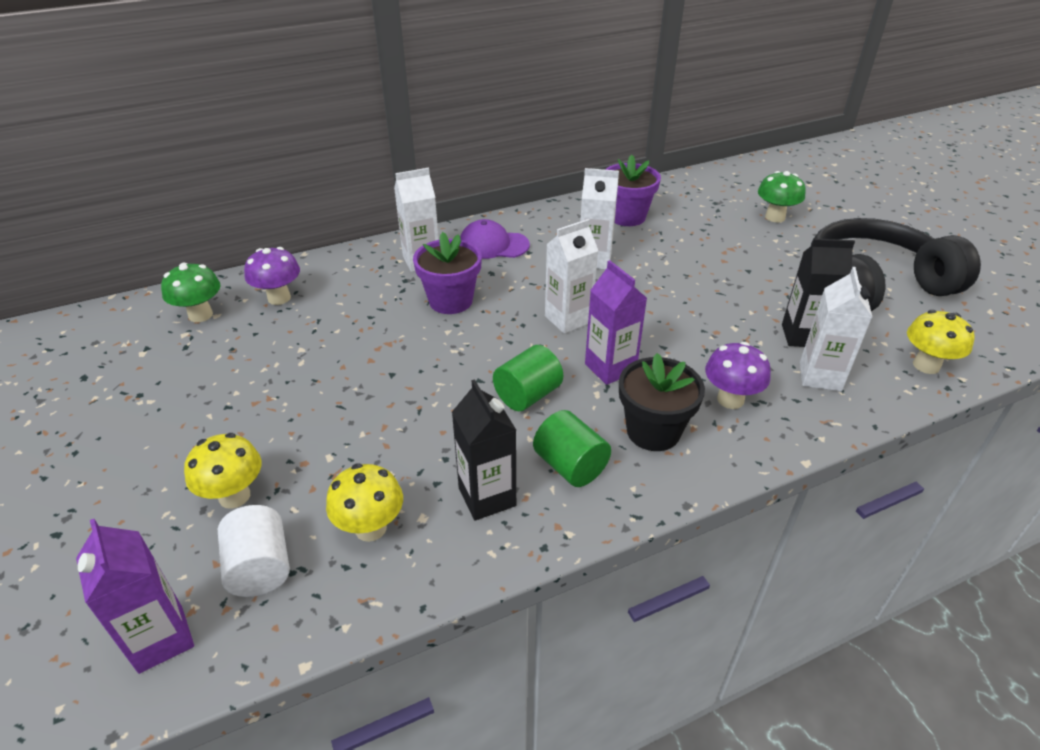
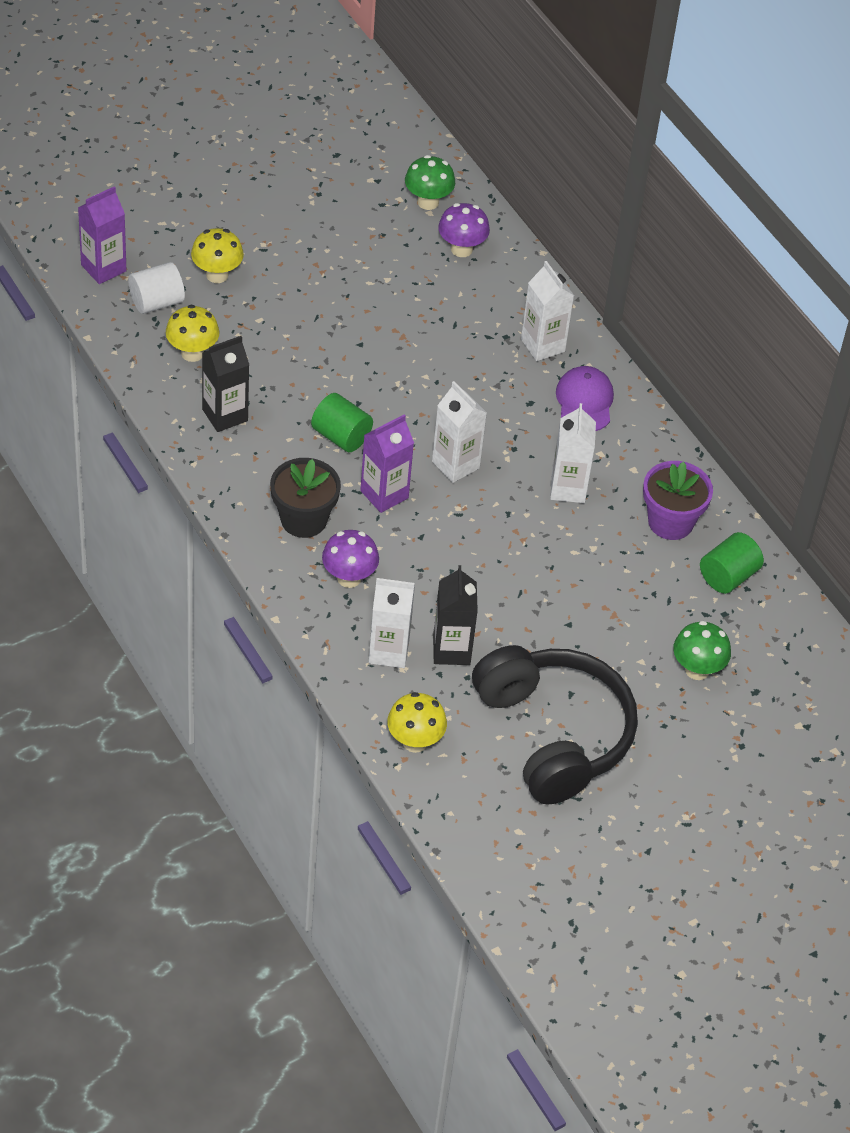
camera: 80 degrees right, 10 degrees up
purple flower pot [413,232,482,314] -> none
green cylinder [533,410,611,487] -> green cylinder moved to [700,532,764,594]

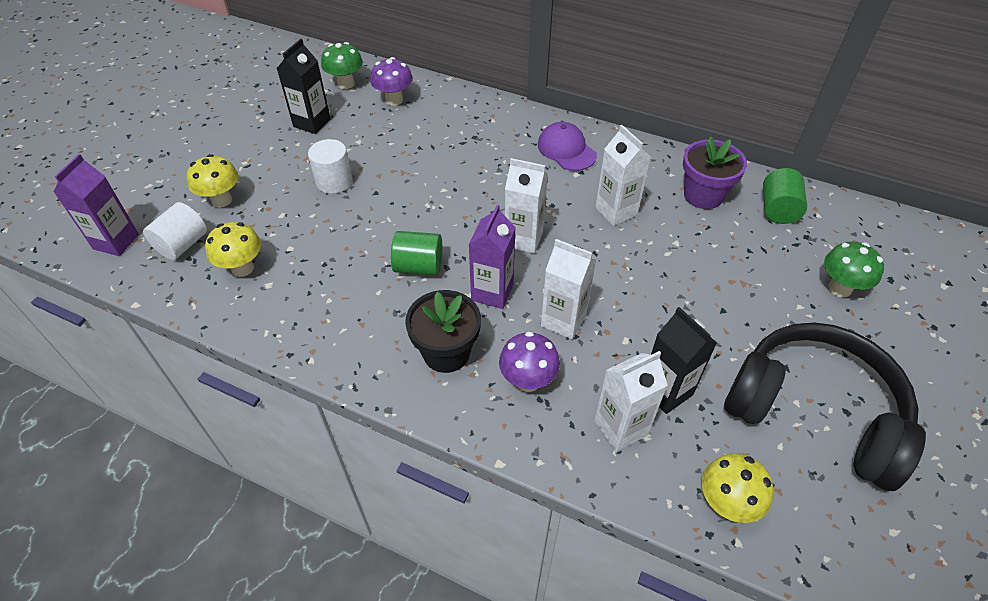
camera: 30 degrees left, 0 degrees up
black carton [202,336,249,432] -> black carton moved to [277,39,331,134]
white carton [521,261,574,361] -> white carton moved to [541,239,596,339]
none -> white cylinder [308,139,353,194]

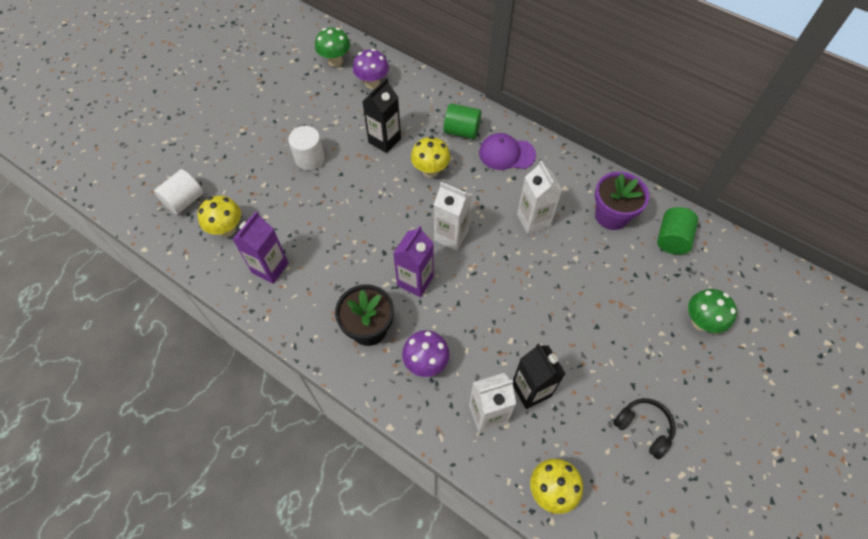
camera: 10 degrees right, 10 degrees up
purple carton [53,154,139,256] -> purple carton moved to [232,212,288,284]
yellow mushroom [187,154,238,208] -> yellow mushroom moved to [411,136,450,178]
black carton [277,39,331,134] -> black carton moved to [362,78,401,153]
green cylinder [391,231,442,275] -> green cylinder moved to [444,103,481,139]
purple cap [538,122,597,171] -> purple cap turned 60 degrees counterclockwise [479,133,536,170]
white carton [541,239,596,339] -> none
black headphones [724,323,926,491] -> black headphones [613,398,675,460], size x0.42

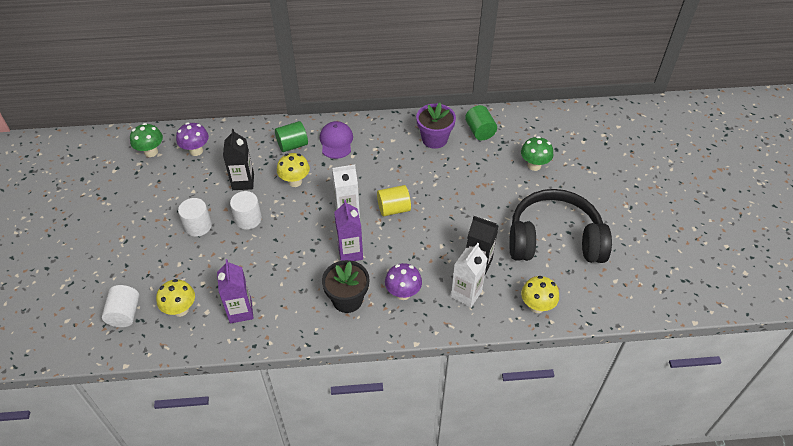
camera: 40 degrees left, 10 degrees down
purple cap [479,133,536,170] -> purple cap turned 120 degrees clockwise [320,121,353,159]
white carton [517,160,562,234] -> none
black headphones [613,398,675,460] -> black headphones [509,189,612,263], size x2.40
none -> white cylinder [230,191,262,230]
none -> yellow cylinder [377,185,411,216]

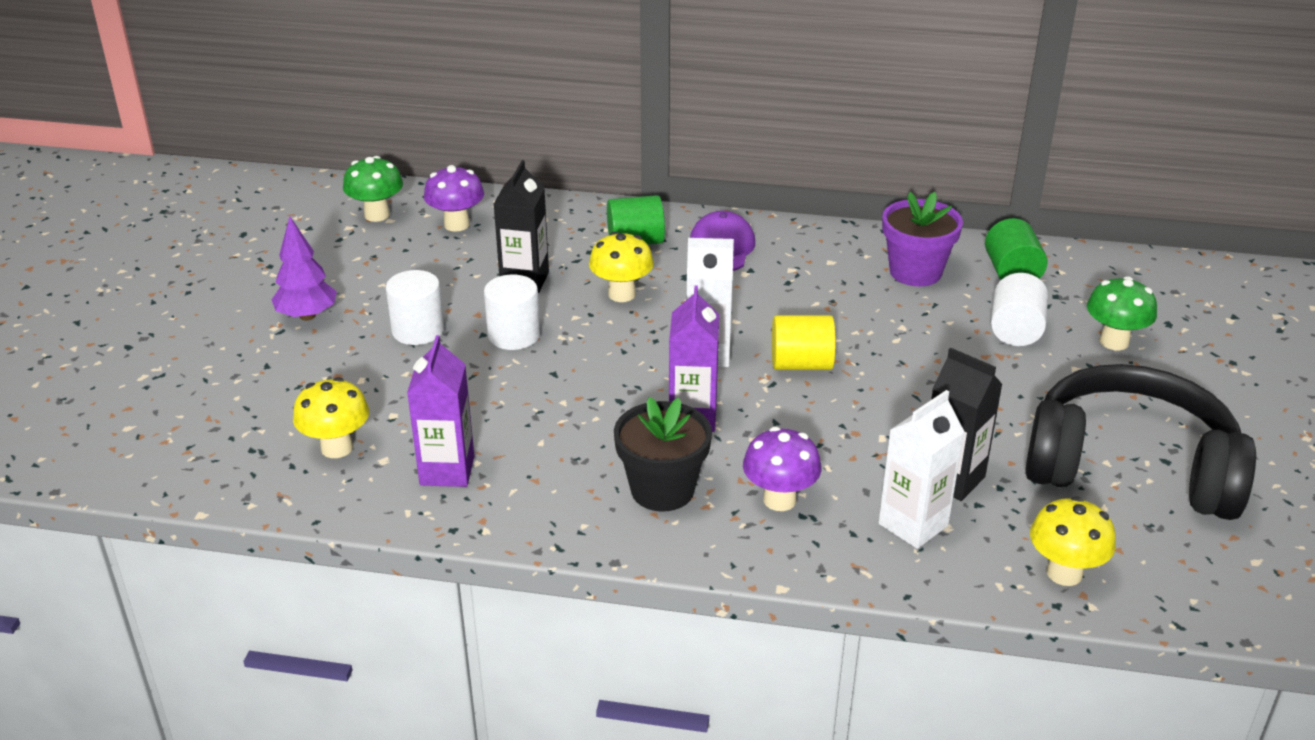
camera: 15 degrees right, 15 degrees down
white cylinder [102,285,139,327] -> white cylinder moved to [991,273,1048,346]
none -> purple tree [271,217,337,321]

